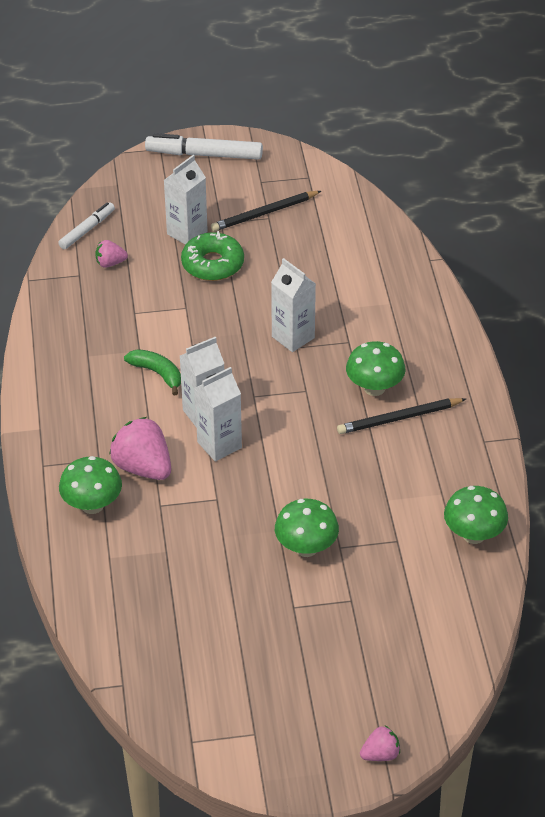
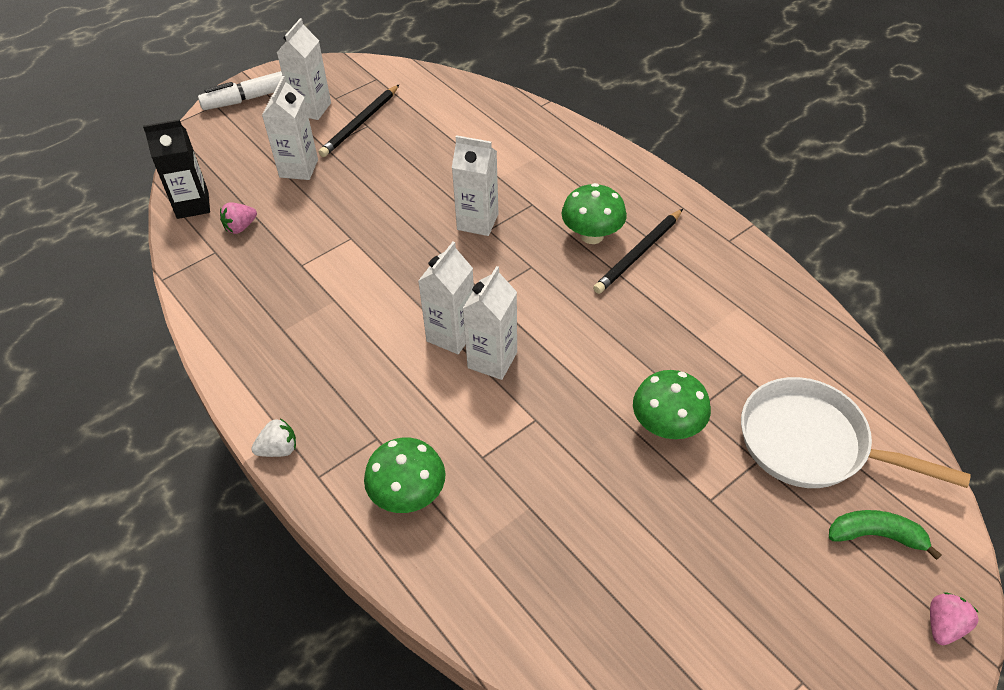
camera: 30 degrees left, 5 degrees up
white marker [58,202,115,249] -> black carton [143,119,210,219]
pink strawberry [109,417,171,480] -> none
green banana [124,349,181,395] -> green banana moved to [829,510,942,560]
green donut [181,231,244,281] -> none
green mushroom [444,486,508,544] -> none
none -> white strawberry [251,418,296,457]
none -> white carton [277,18,331,120]
none -> white pan [741,377,971,488]

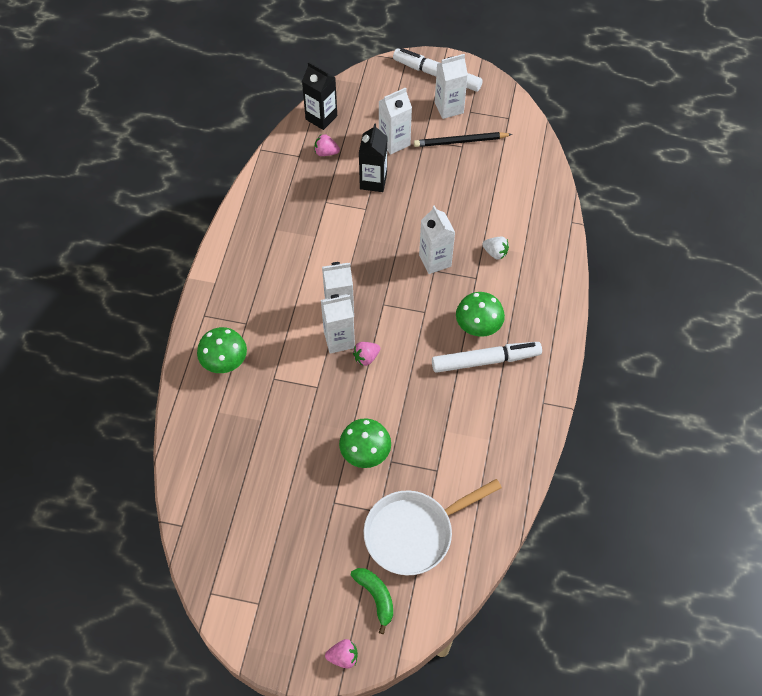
camera: 50 degrees right, 10 degrees up
white strawberry [251,418,296,457] -> white strawberry moved to [482,237,509,260]
black pencil [593,209,683,294] -> white marker [432,342,542,373]
white pan [741,377,971,488] -> white pan turned 105 degrees counterclockwise [364,479,502,575]
none -> pink strawberry [353,342,380,366]
none -> black carton [359,123,387,192]

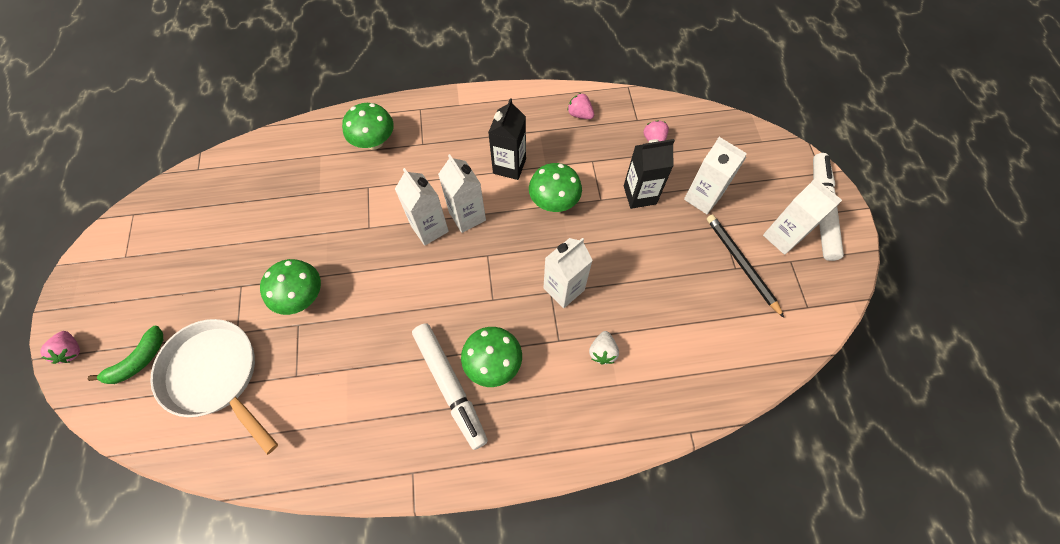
camera: 70 degrees right, 5 degrees up
black carton [302,62,337,130] -> black carton moved to [488,98,526,180]
pink strawberry [353,342,380,366] -> pink strawberry moved to [567,93,594,119]
none -> green mushroom [529,163,582,212]

